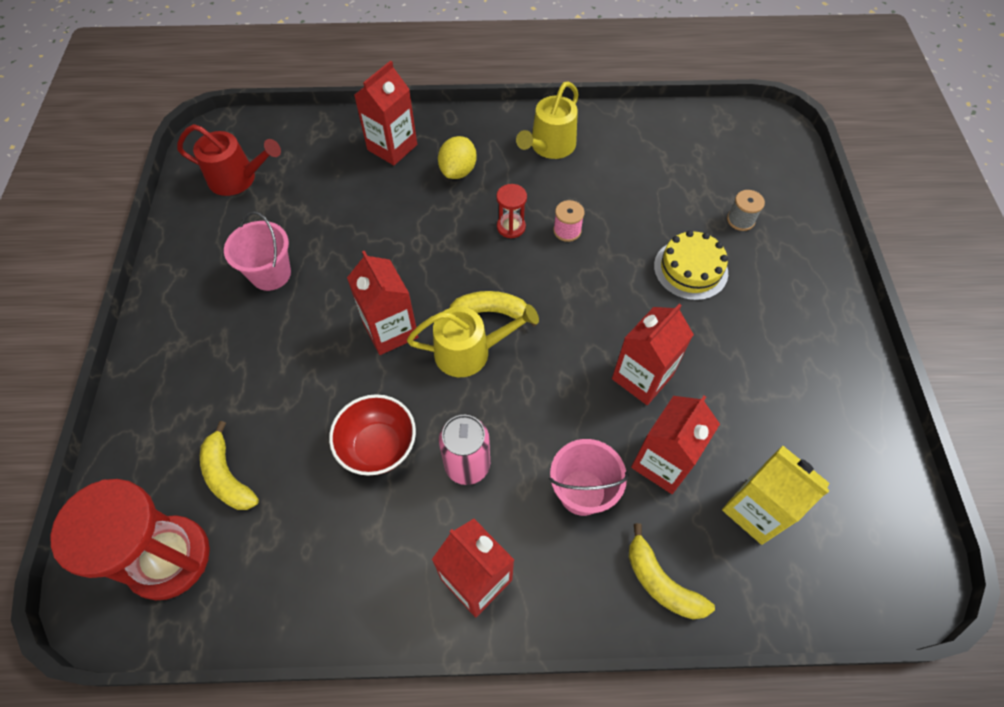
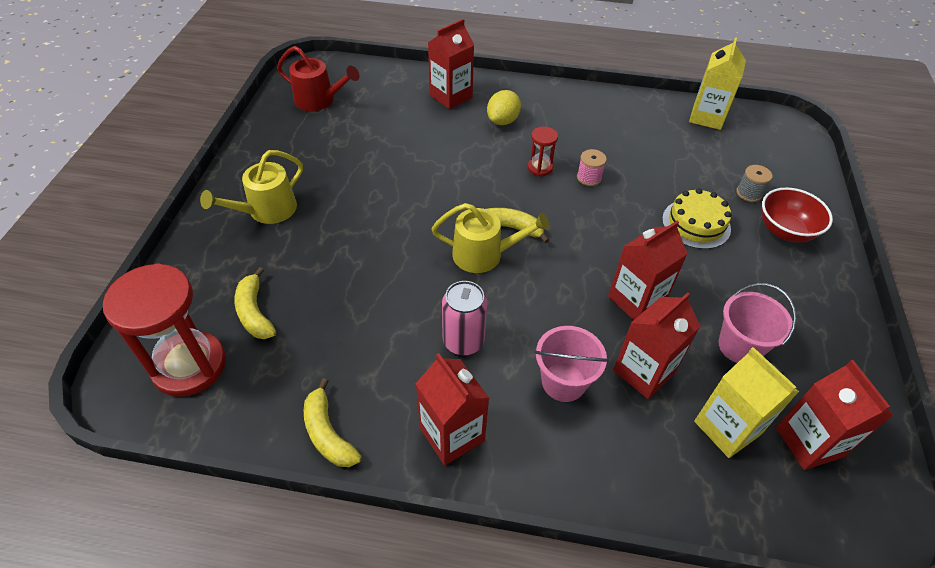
camera: 10 degrees right, 10 degrees down
pink bucket [224,211,291,291] -> pink bucket moved to [718,283,797,363]
red bowl [329,394,416,476] -> red bowl moved to [762,188,833,242]
red carton [347,251,418,355] -> red carton moved to [776,360,893,470]
yellow watering can [516,81,579,159] -> yellow watering can moved to [200,150,303,224]
yellow banana [629,523,715,619] -> yellow banana moved to [304,378,362,467]
none -> yellow carton [689,37,746,130]

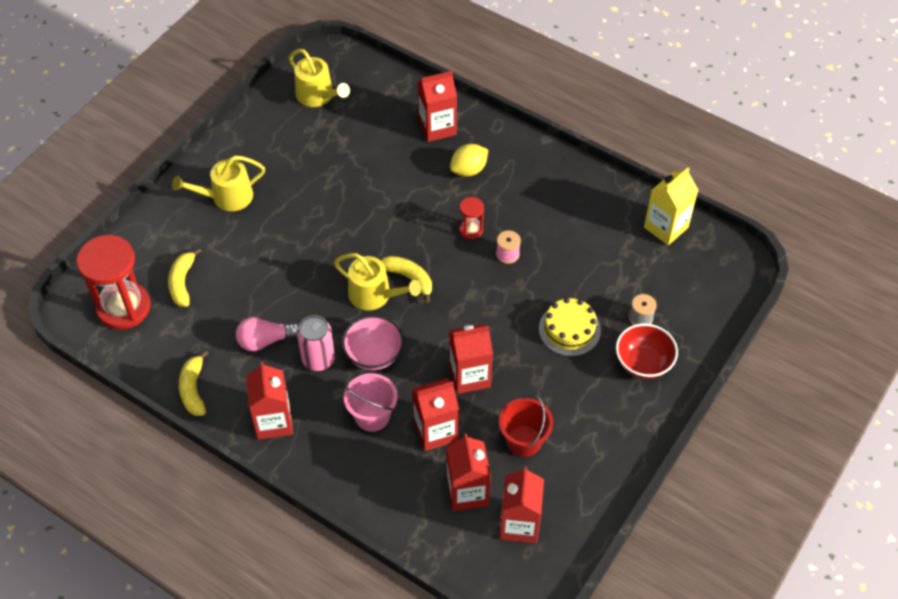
camera: 25 degrees right, 5 degrees up
red watering can [277,46,359,111] -> yellow watering can [289,49,350,107]
yellow carton [694,347,799,458] -> red carton [447,433,491,511]
pink bucket [718,283,797,363] -> red bucket [499,394,553,457]
none -> pink light bulb [236,317,299,351]
none -> pink bowl [342,315,404,370]

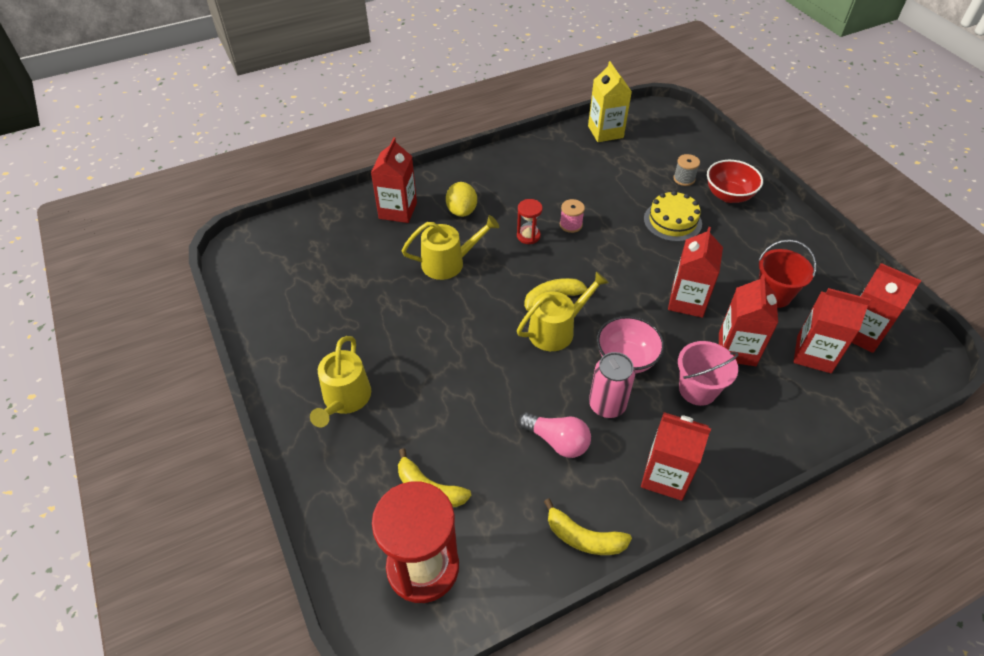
camera: 60 degrees left, 5 degrees down
pink light bulb [236,317,299,351] -> pink light bulb turned 75 degrees counterclockwise [519,412,591,458]
yellow watering can [289,49,350,107] -> yellow watering can moved to [402,215,499,280]

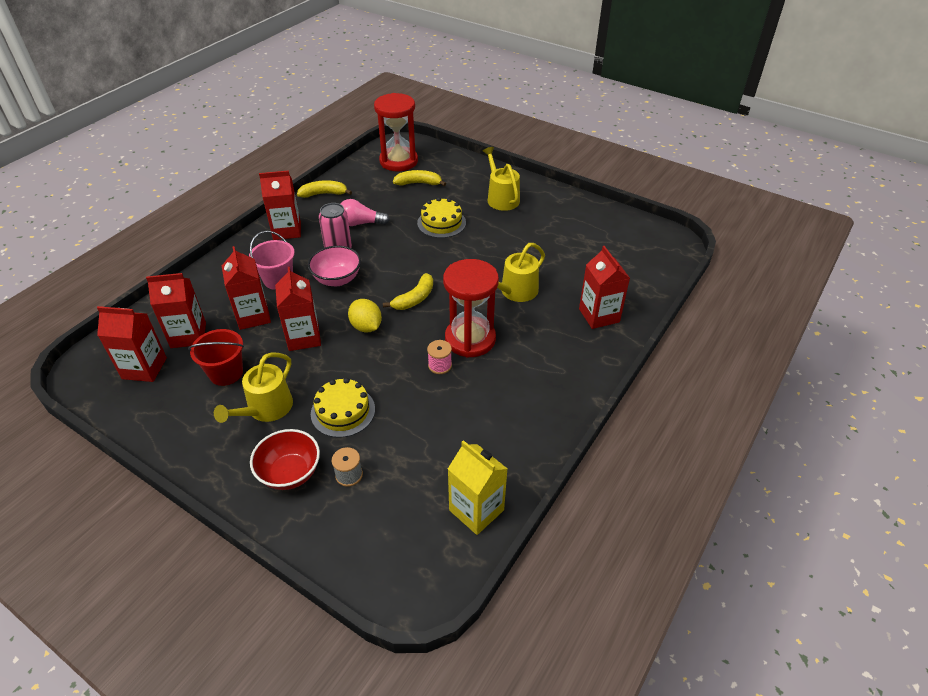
camera: 150 degrees right, 5 degrees down
yellow lemon [446,182,477,217] -> yellow lemon moved to [348,299,382,333]
red hourglass [517,199,543,244] -> red hourglass [443,259,499,358], size x2.15
yellow watering can [517,271,609,351] -> yellow watering can moved to [214,352,293,423]
none -> yellow cake [417,197,466,238]

